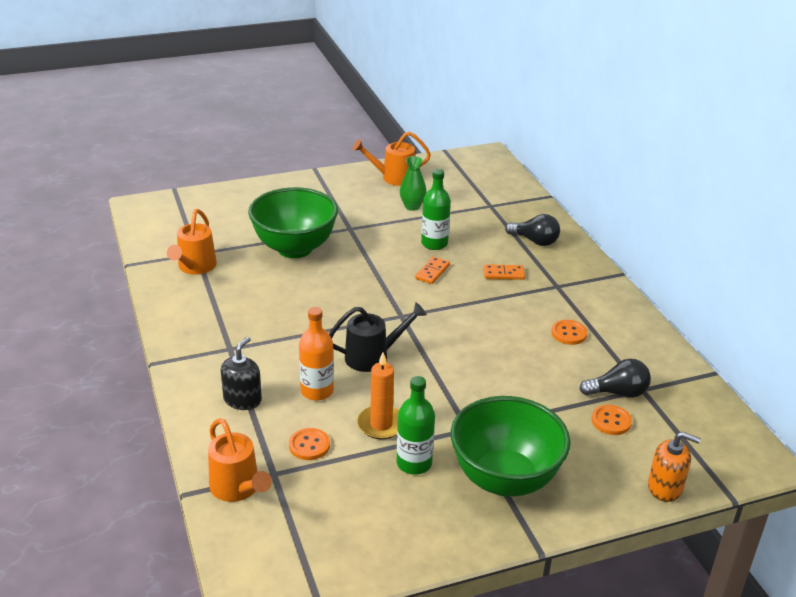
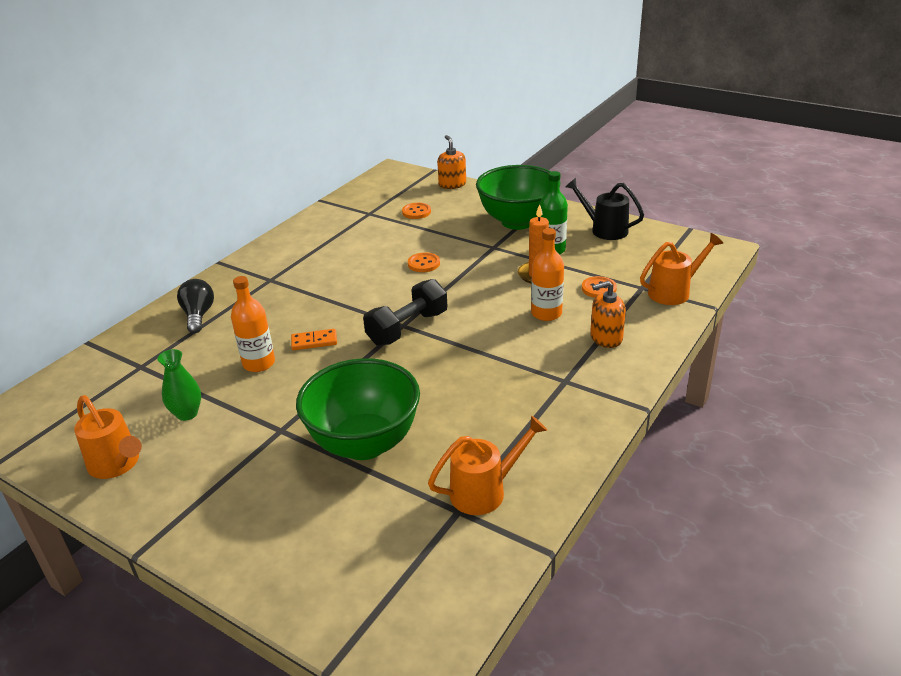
camera: 125 degrees left, 0 degrees up
orange watering can [208,418,272,502] -> orange watering can turned 45 degrees clockwise [640,233,723,305]
black soap dispenser [221,337,262,410] -> orange soap dispenser [590,281,626,348]
black watering can [329,302,427,372] -> black watering can moved to [566,178,644,240]
green bottle [421,169,451,250] -> orange bottle [231,276,275,372]
orange domino [484,264,525,280] -> none
orange button [551,320,587,345] -> orange button moved to [408,252,440,272]
black light bulb [579,359,651,398] -> none
none -> black dumbbell [363,279,447,346]

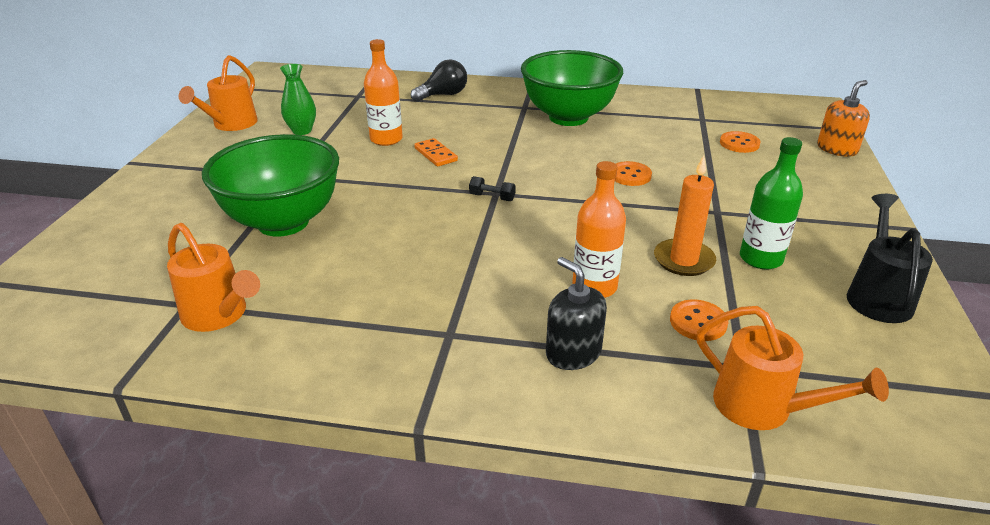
camera: 65 degrees right, 0 degrees up
black dumbbell [363,279,447,346] -> black dumbbell [469,176,516,201], size x0.42
green bowl [476,165,560,230] -> green bowl moved to [521,50,623,126]
orange soap dispenser [590,281,626,348] -> black soap dispenser [546,257,607,370]

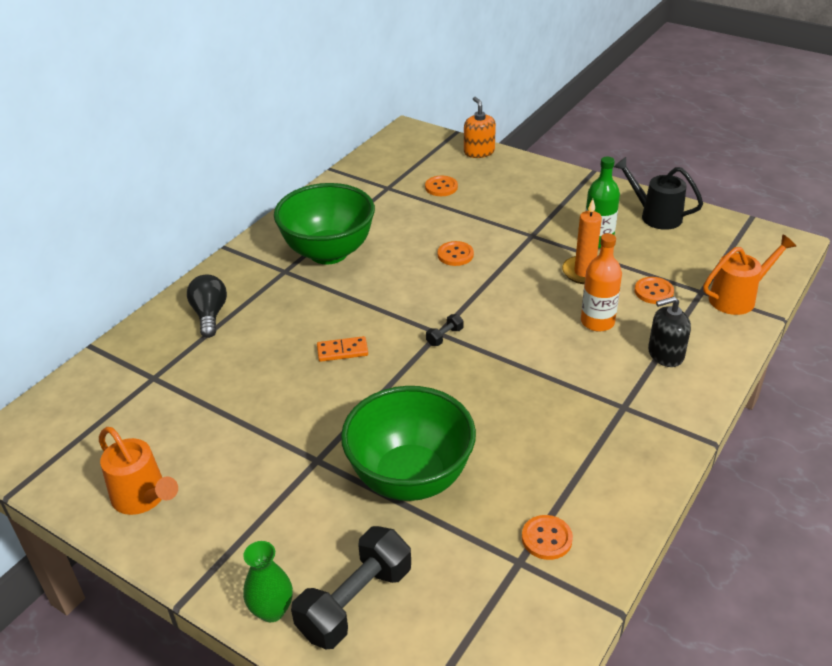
camera: 65 degrees left, 5 degrees up
orange watering can [167,223,260,332] -> orange button [522,515,573,560]
green vase [280,64,316,135] -> green vase moved to [243,541,293,622]
orange bottle [364,39,403,146] -> none
none -> black dumbbell [291,526,411,649]

